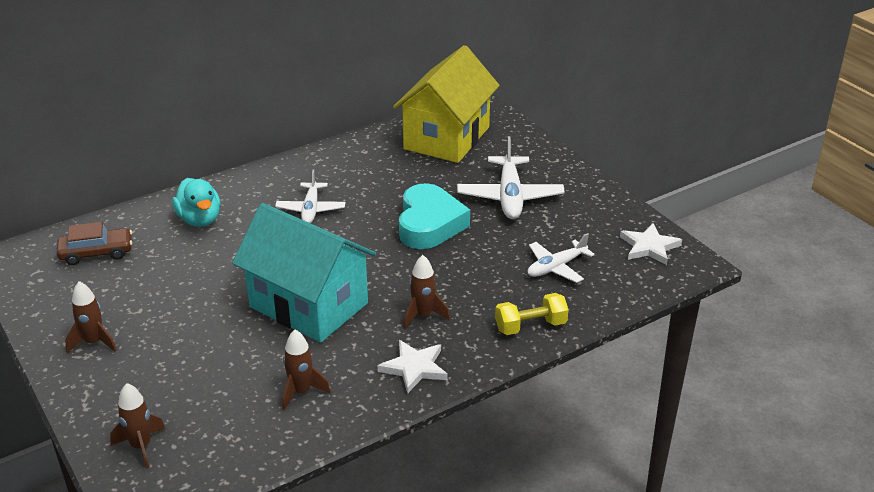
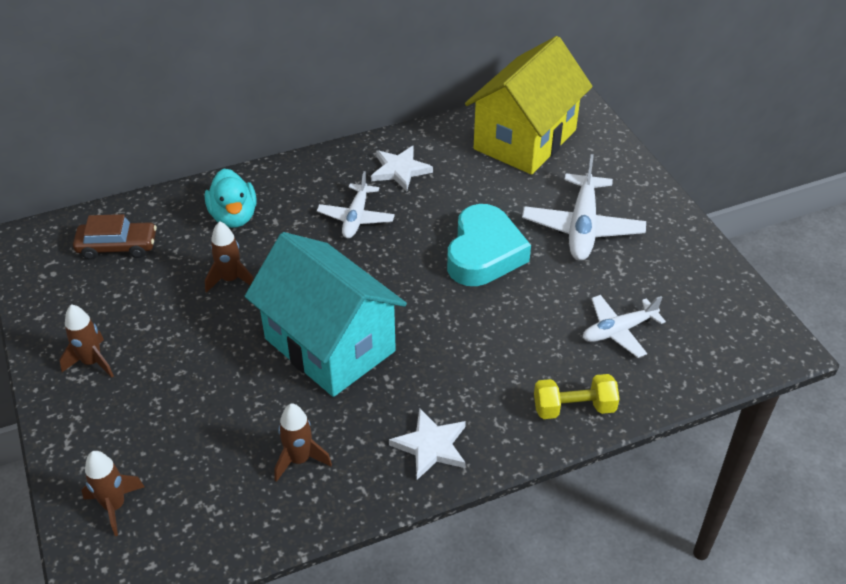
camera: 10 degrees right, 10 degrees up
brown rocket [403,255,450,329] -> brown rocket moved to [205,221,254,293]
white star [620,223,682,265] -> white star moved to [371,146,433,191]

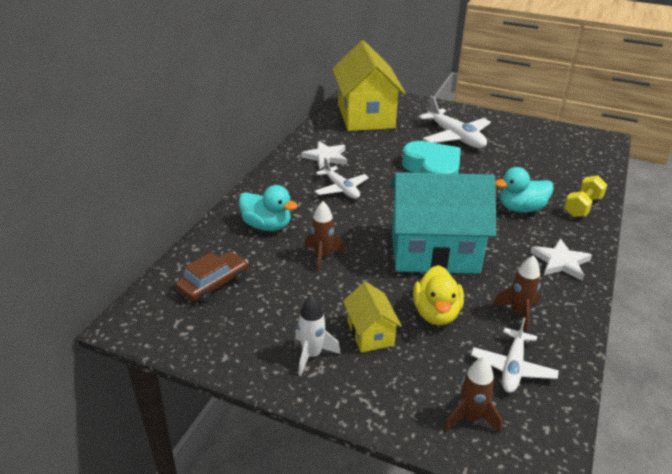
camera: 45 degrees left, 10 degrees down
brown rocket [59,304,114,378] -> white rocket [295,295,341,376]
white plane [583,295,666,358] -> white plane moved to [471,317,559,393]
none -> yellow house [343,282,402,353]
none -> yellow duck [413,265,464,325]
none -> turquoise duck [496,167,554,213]

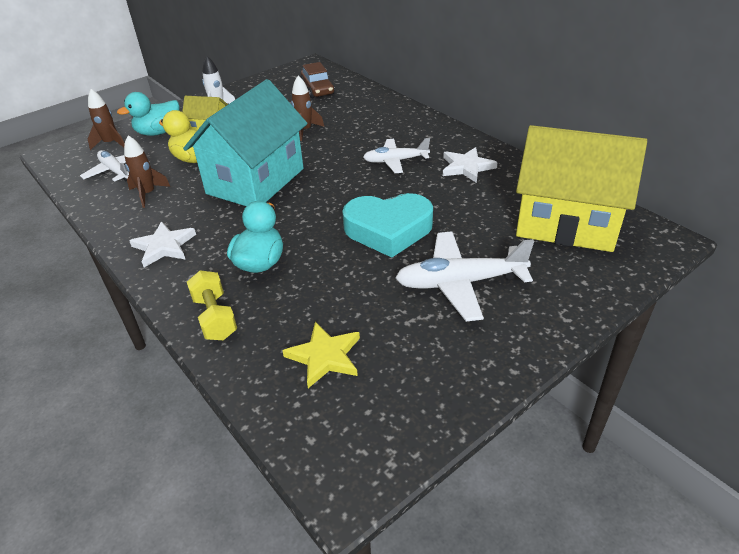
camera: 120 degrees right, 5 degrees up
turquoise duck [239,185,298,231] -> turquoise duck moved to [117,92,179,136]
none -> yellow star [282,322,360,388]

